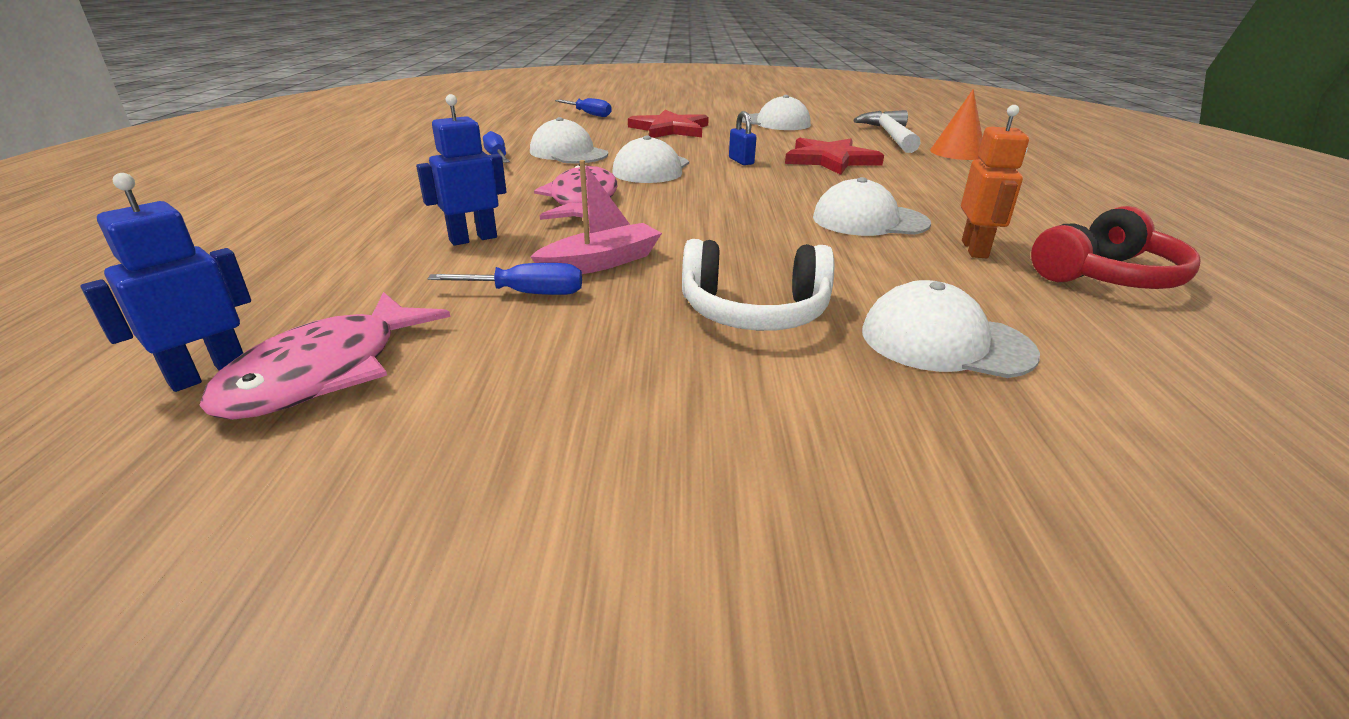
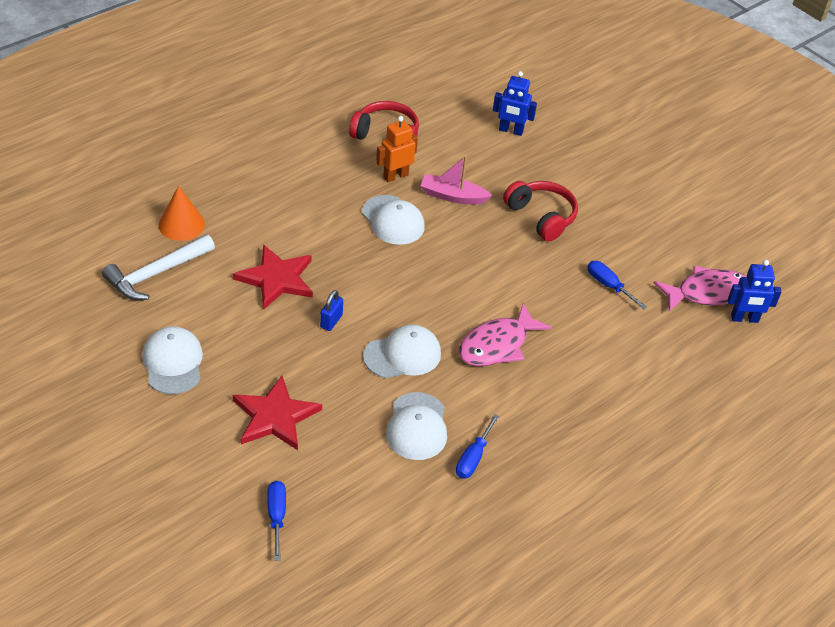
camera: 135 degrees left, 15 degrees up
blue robot [416,94,507,246] -> blue robot moved to [493,71,537,136]
pink boat [530,160,662,274] -> pink boat moved to [421,156,492,205]
white headphones [682,239,834,331] -> red headphones [503,181,578,242]
white cap [862,280,1040,378] -> none

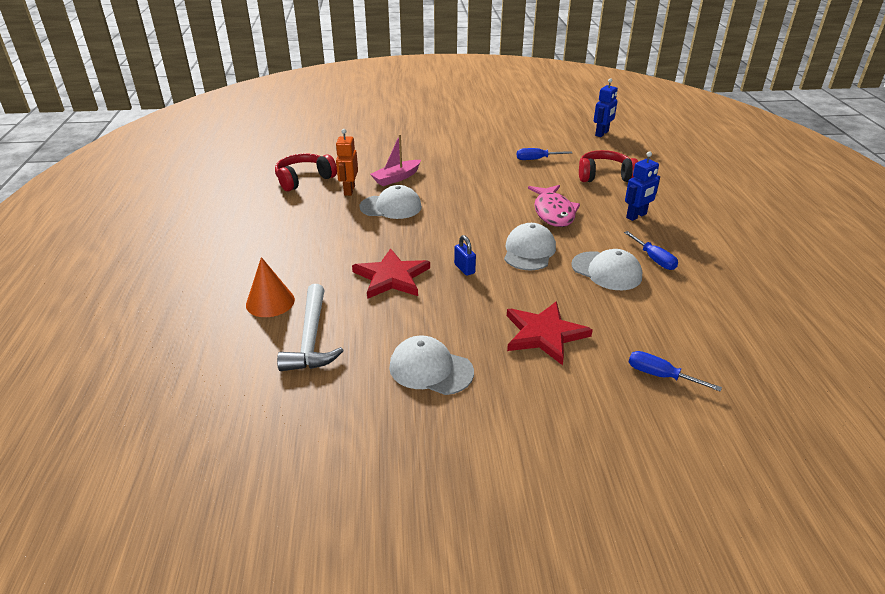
camera: 50 degrees left, 10 degrees down
blue robot [493,71,537,136] -> blue robot moved to [625,151,660,221]
red headphones [503,181,578,242] -> red headphones moved to [579,150,638,182]
pink fish [654,266,747,312] -> none

